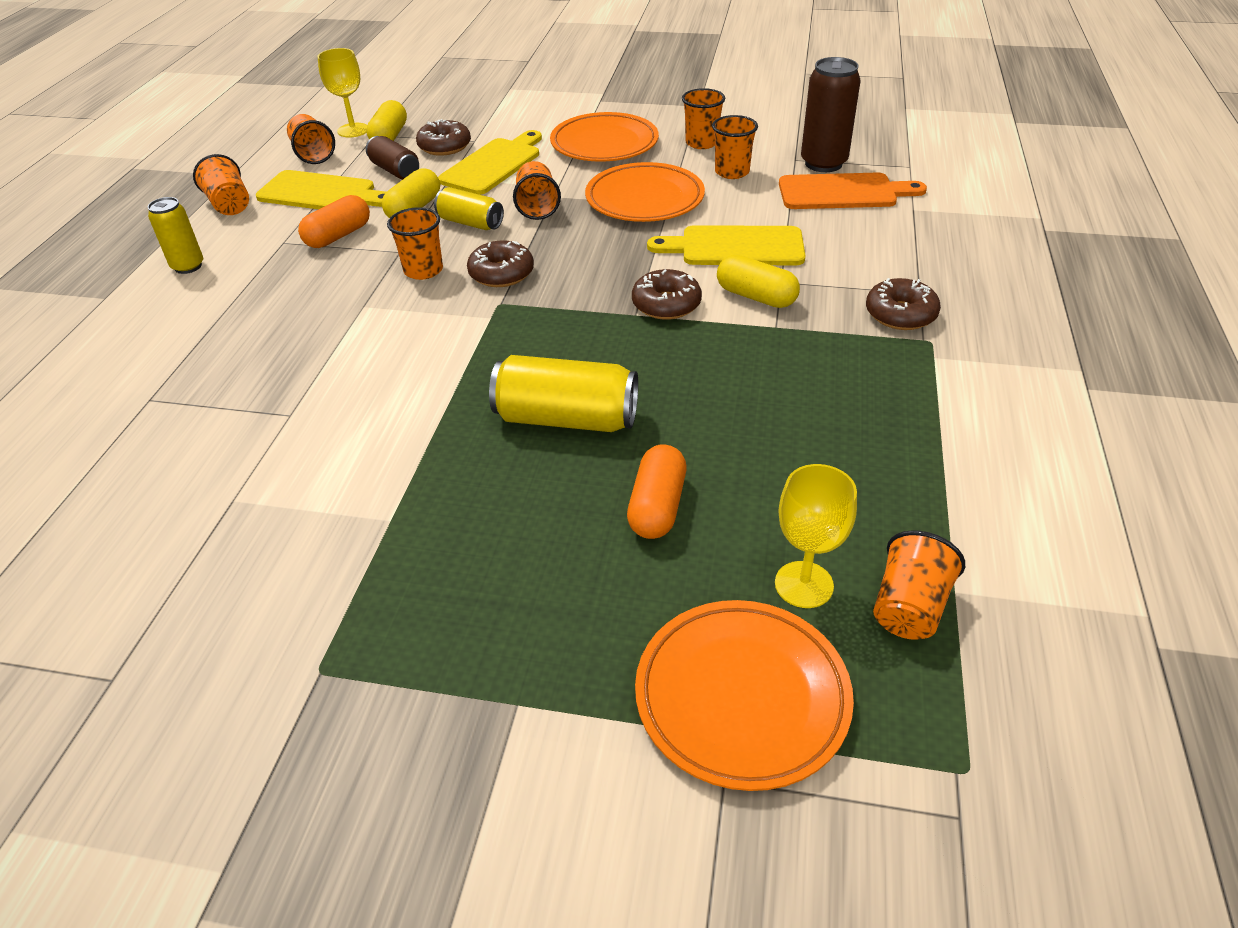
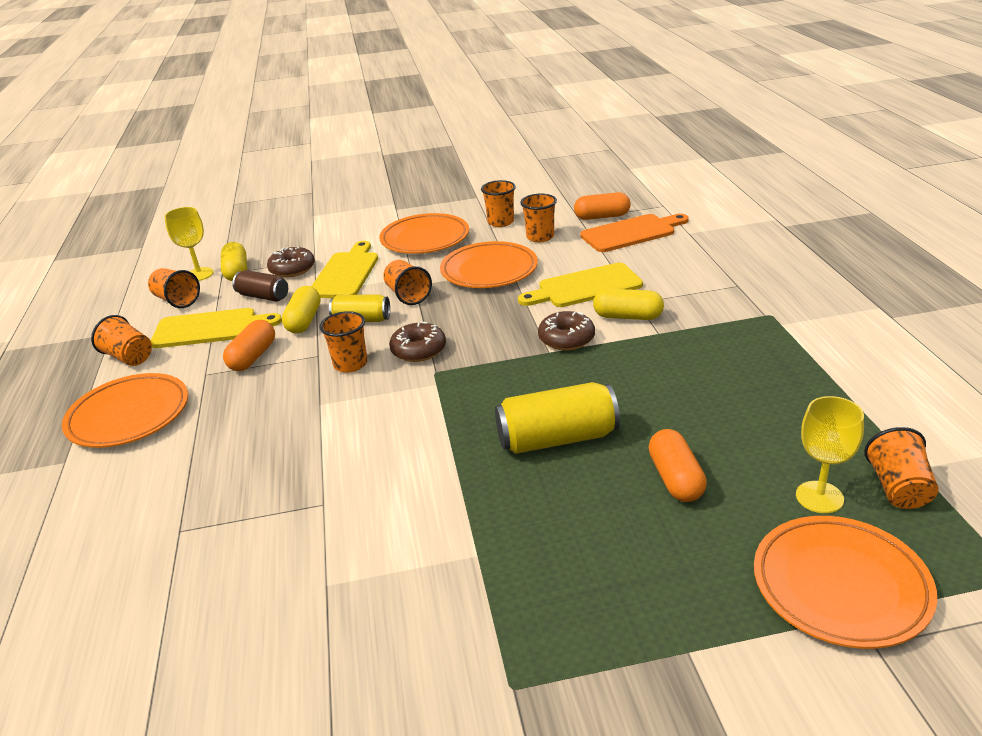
camera: 20 degrees left, 10 degrees down
yellow can [148,197,203,274] -> orange plate [62,373,188,448]
brown can [801,57,861,172] -> orange capsule [574,192,631,220]
brown donut [866,278,941,330] -> none

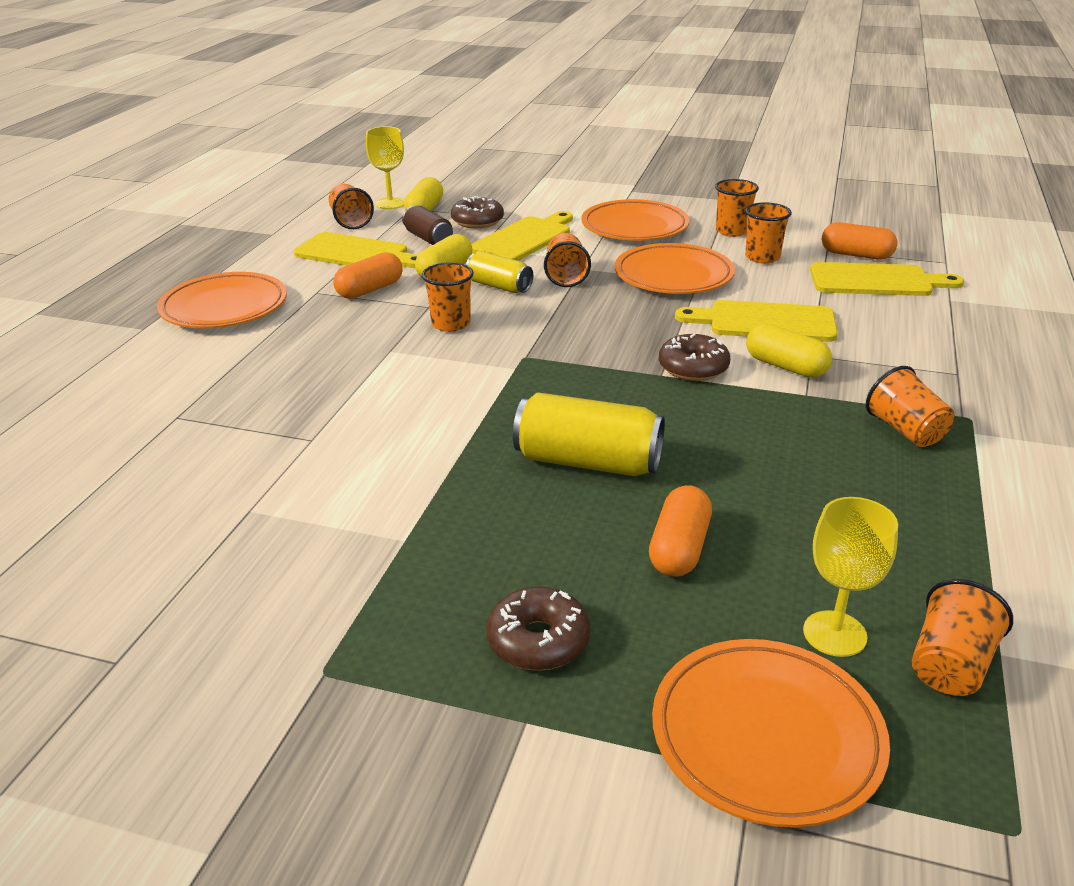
camera: 25 degrees right, 0 degrees up
orange cup [91,315,152,366] -> orange cup moved to [866,366,954,447]
brown donut [389,322,446,362] -> brown donut moved to [486,586,590,671]
orange cutting board [580,214,689,252] -> yellow cutting board [810,262,964,296]

